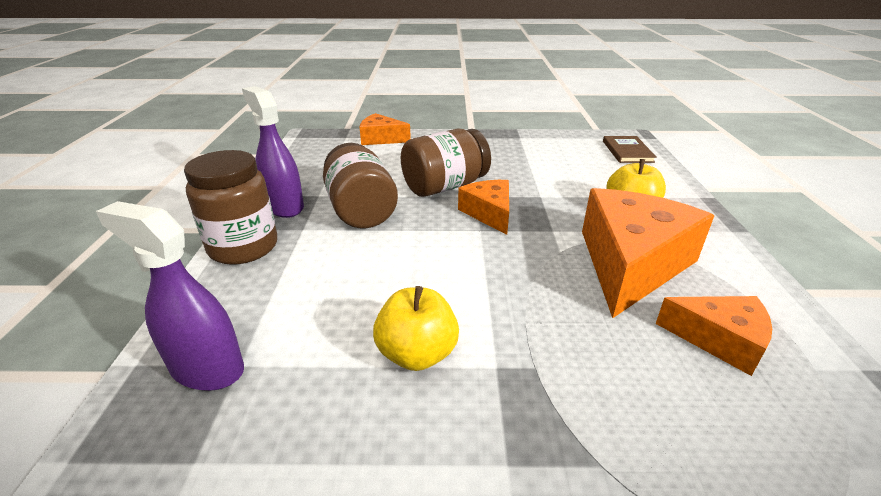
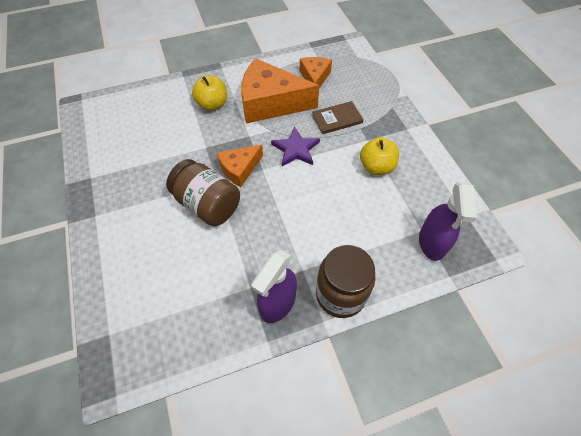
camera: 110 degrees left, 25 degrees up
brown jar [323,143,398,228] -> none
orange cheese [360,113,411,145] -> none
brown book [603,136,657,163] -> brown book moved to [312,101,364,134]
none -> purple star [271,126,320,166]

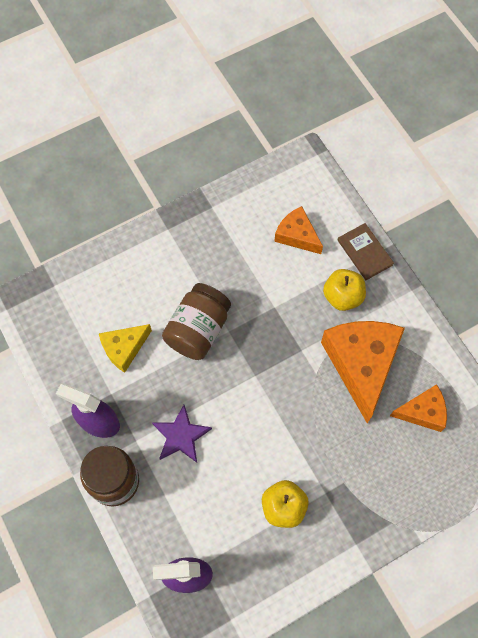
camera: 80 degrees right, 10 degrees up
orange cheese [217,144,263,187] -> orange cheese moved to [274,206,323,254]
purple star [271,126,320,166] -> purple star moved to [152,405,212,463]
brown book [312,101,364,134] -> brown book moved to [338,223,394,280]
none -> yellow cheese [99,324,152,373]

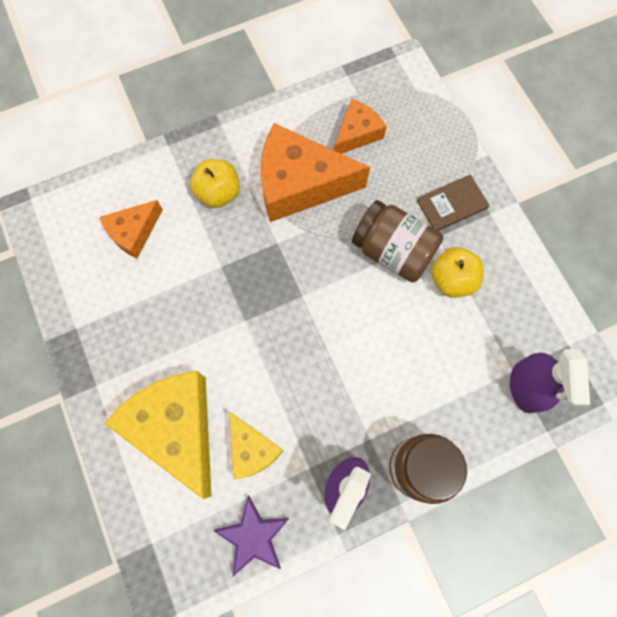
camera: 85 degrees left, 5 degrees up
purple star [152,405,212,463] -> purple star moved to [213,495,289,576]
brown jar [162,283,231,360] -> brown jar moved to [352,200,443,282]
brown book [338,223,394,280] -> brown book moved to [417,174,490,231]
orange cheese [390,384,447,432] -> orange cheese turned 45 degrees clockwise [334,99,387,154]
none -> yellow cheese [104,371,211,499]

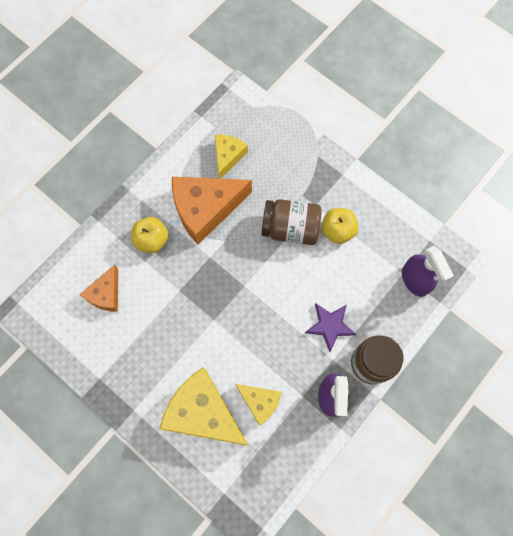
camera: 25 degrees left, 0 degrees up
purple star [213,495,289,576] -> purple star moved to [305,303,356,352]
orange cheese [334,99,387,154] -> yellow cheese [215,135,248,179]
brown book [417,174,490,231] -> none

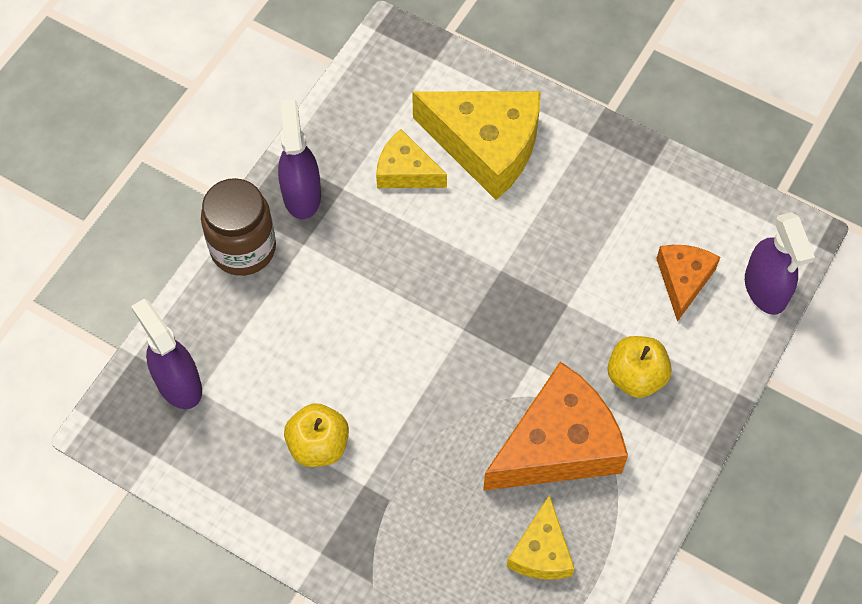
camera: 170 degrees right, 10 degrees down
brown jar [262,199,322,245] -> none
purple star [305,303,356,352] -> none
none -> purple spray bottle [745,212,815,315]

